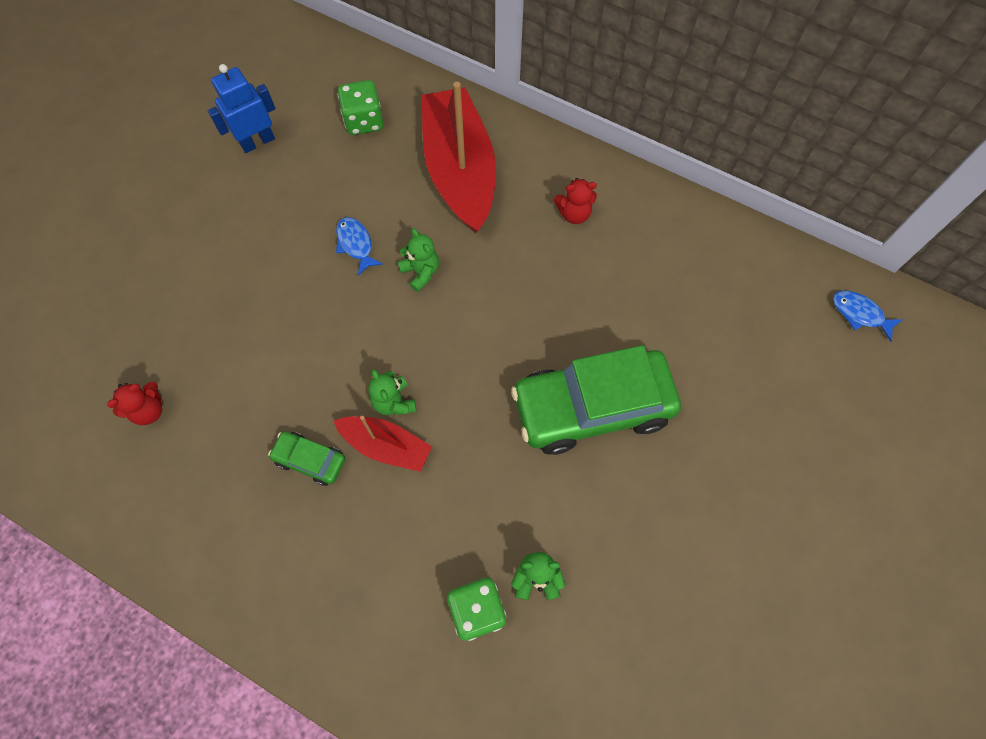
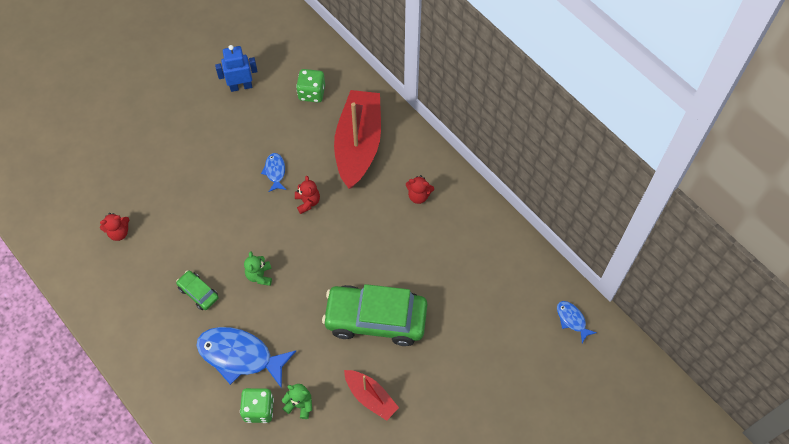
camera: 20 degrees right, 5 degrees down
red boat [334,416,432,472] -> red boat moved to [344,370,399,421]
green teddy bear [398,228,439,292] -> red teddy bear [295,176,320,214]
none -> blue fish [196,327,296,388]

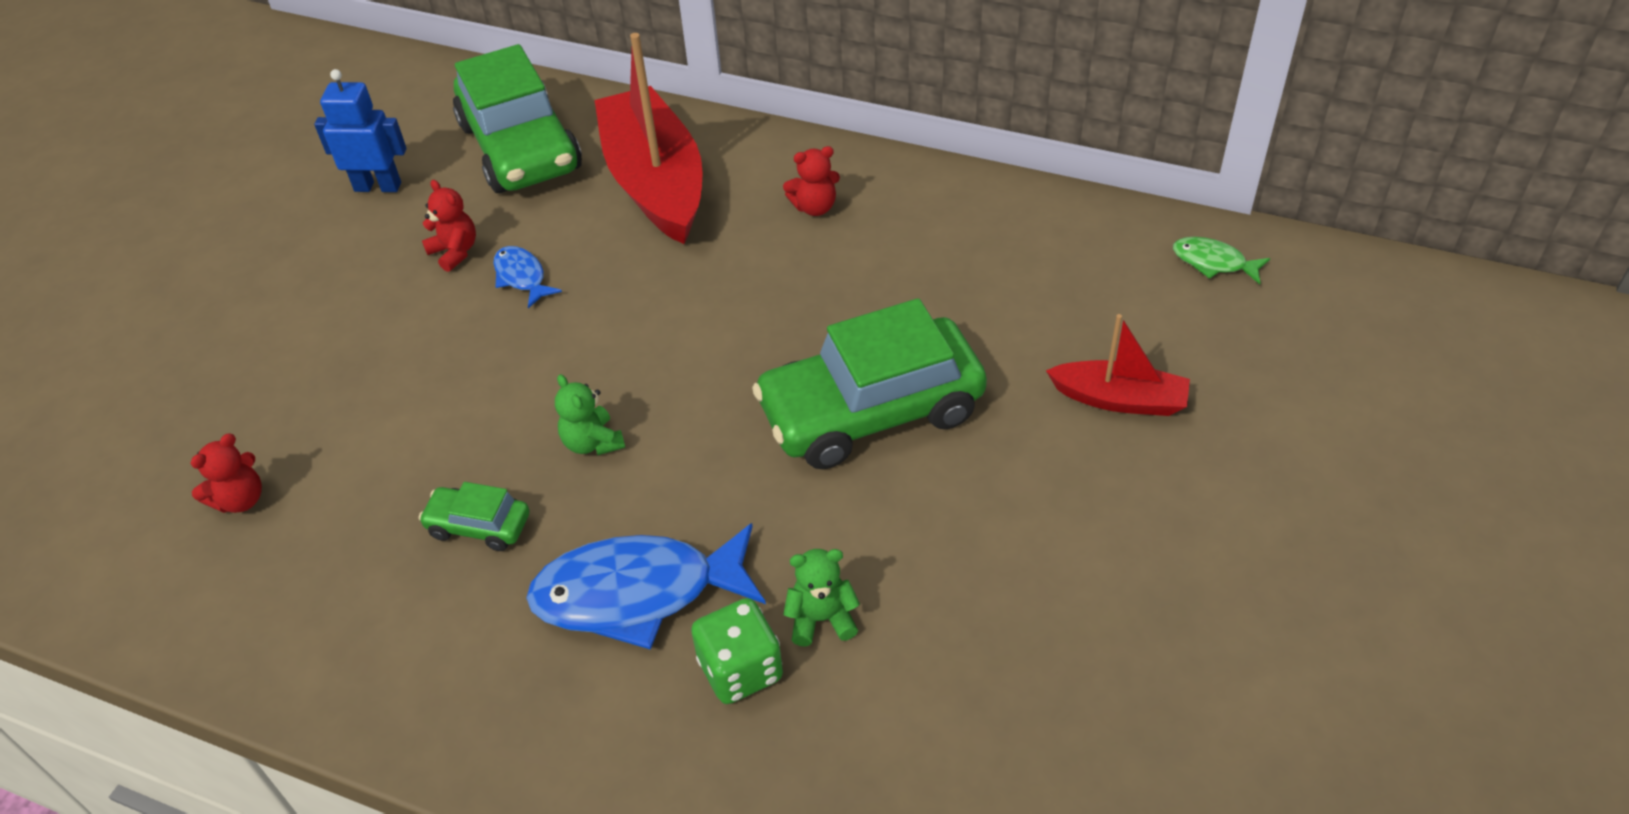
camera: 25 degrees left, 15 degrees down
blue robot [215,45,258,92] -> blue robot turned 45 degrees clockwise [314,69,406,192]
red teddy bear [295,176,320,214] -> red teddy bear moved to [422,180,476,272]
green dice [296,69,325,103] -> green car [453,44,582,193]
red boat [344,370,399,421] -> red boat moved to [1046,314,1190,416]
blue fish [557,301,597,343] -> green fish [1173,237,1270,284]

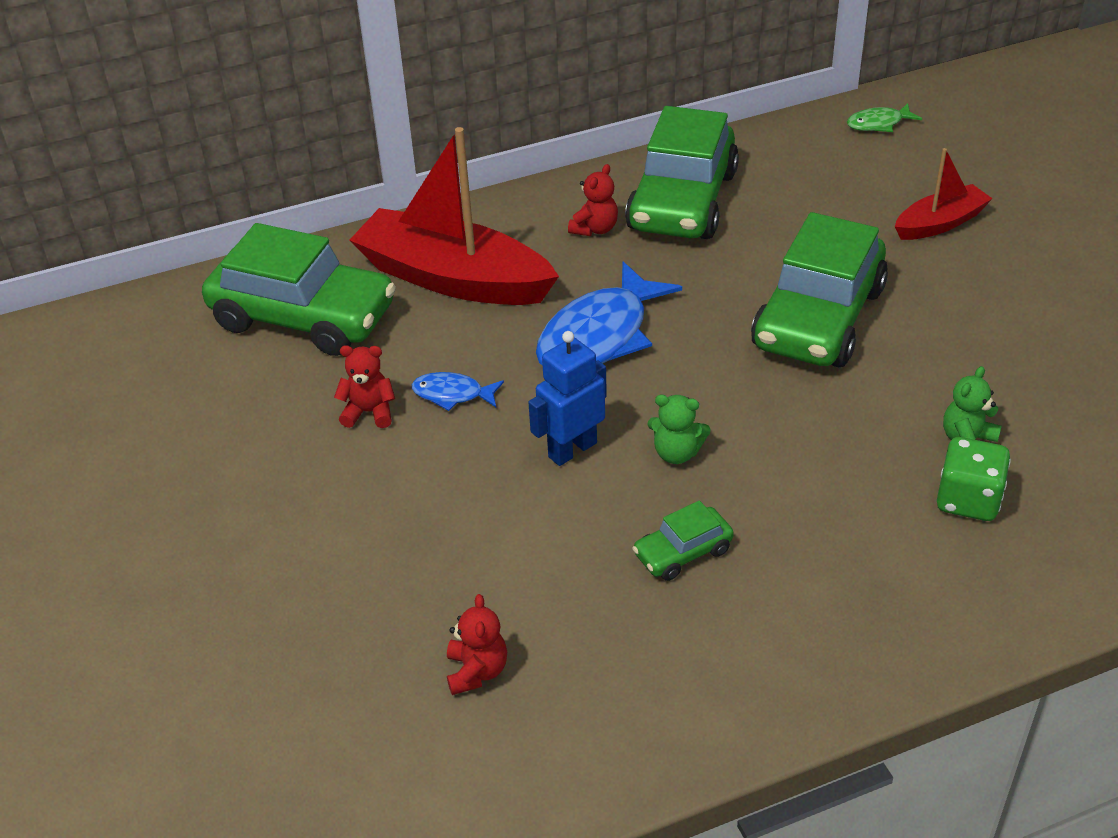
camera: 45 degrees left, 5 degrees down
blue robot [314,69,406,192] -> blue robot moved to [528,331,607,466]
blue fish [526,523,766,650] -> blue fish moved to [536,261,682,366]
none -> green car [625,106,739,239]

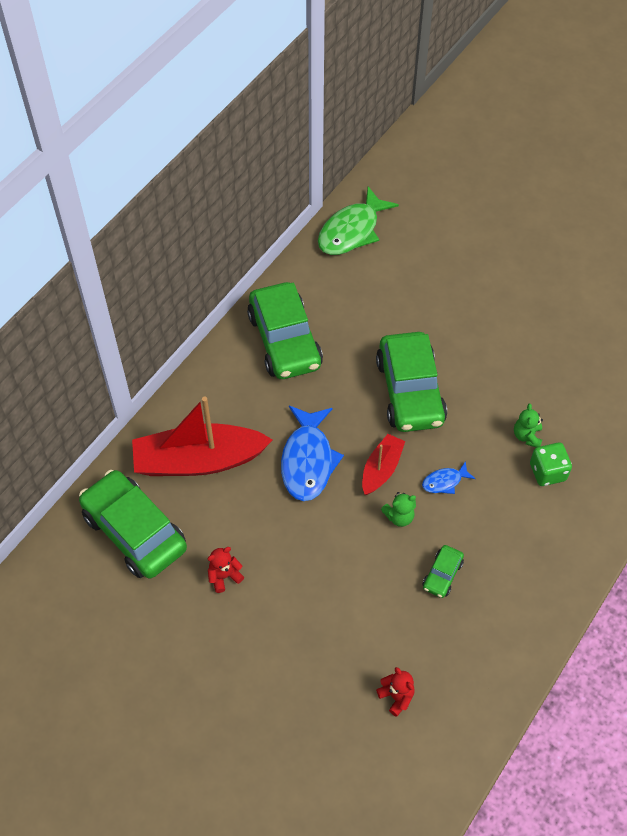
camera: 35 degrees left, 15 degrees up
green car [202,223,396,356] -> green car turned 120 degrees counterclockwise [79,470,187,579]
blue fish [412,372,504,411] -> blue fish moved to [422,461,475,494]
blue robot [528,331,607,466] -> none
red teddy bear [568,164,618,236] -> none
green fish [847,103,922,132] -> green fish [318,186,399,255], size x2.07
red boat [895,148,993,240] -> red boat moved to [362,434,405,495]

